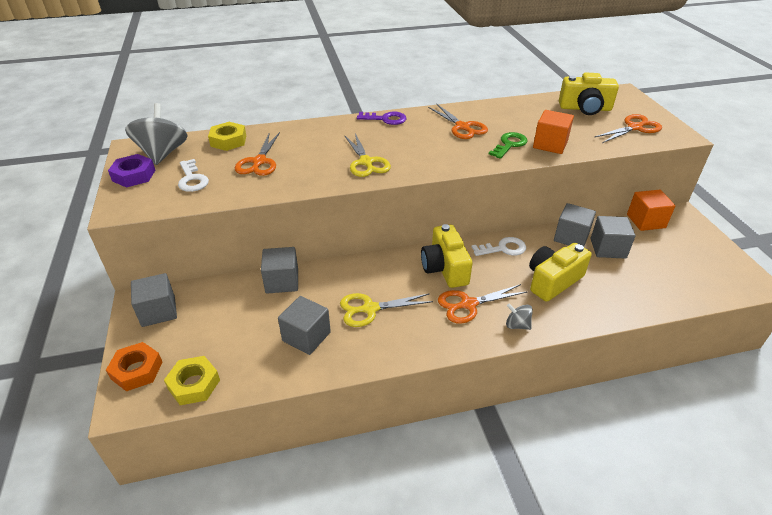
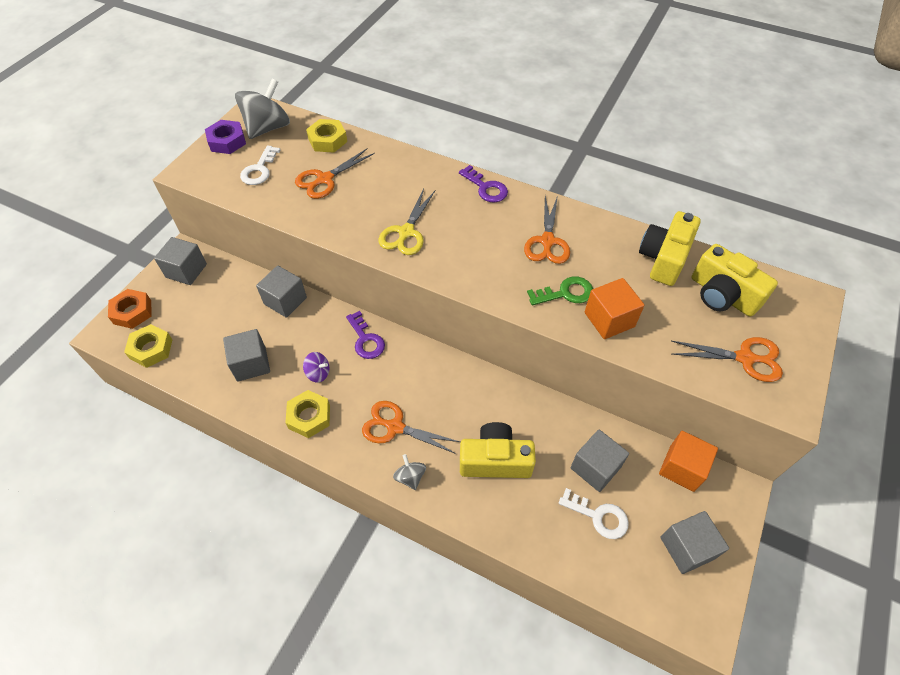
camera: 40 degrees right, 15 degrees up
yellow scissors [340,293,433,327] -> purple spinning top [303,352,329,383]
yellow camera [421,224,473,288] -> yellow camera moved to [639,211,701,286]
white key [472,237,526,256] -> white key moved to [559,488,629,539]
grey cube [554,203,596,246] -> grey cube moved to [660,511,729,574]
none -> yellow nut [285,390,330,438]
none -> purple key [346,311,385,359]

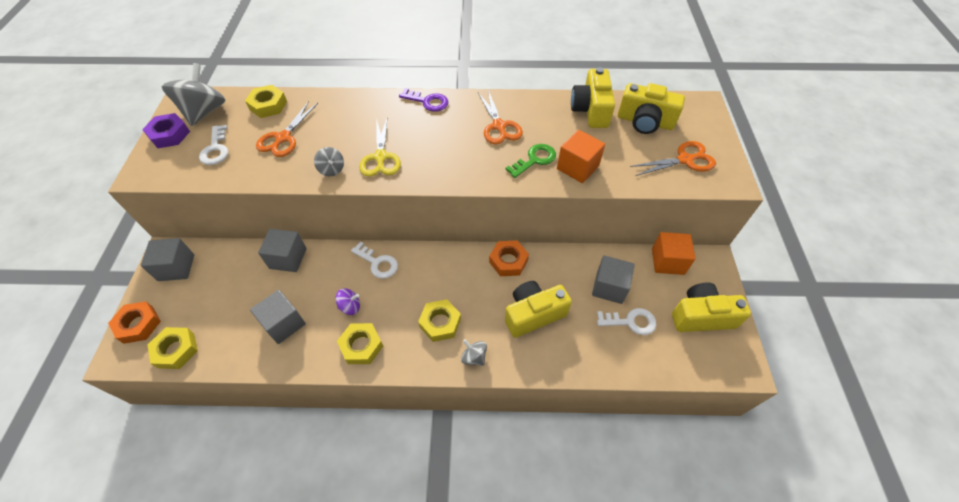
camera: 25 degrees left, 0 degrees up
purple key [346,311,385,359] -> white key [351,242,398,279]
orange scissors [362,401,460,454] -> yellow nut [418,299,461,342]
grey cube [660,511,729,574] -> yellow camera [672,283,751,332]
none -> grey spinning top [314,147,344,176]
none -> orange nut [489,240,529,276]

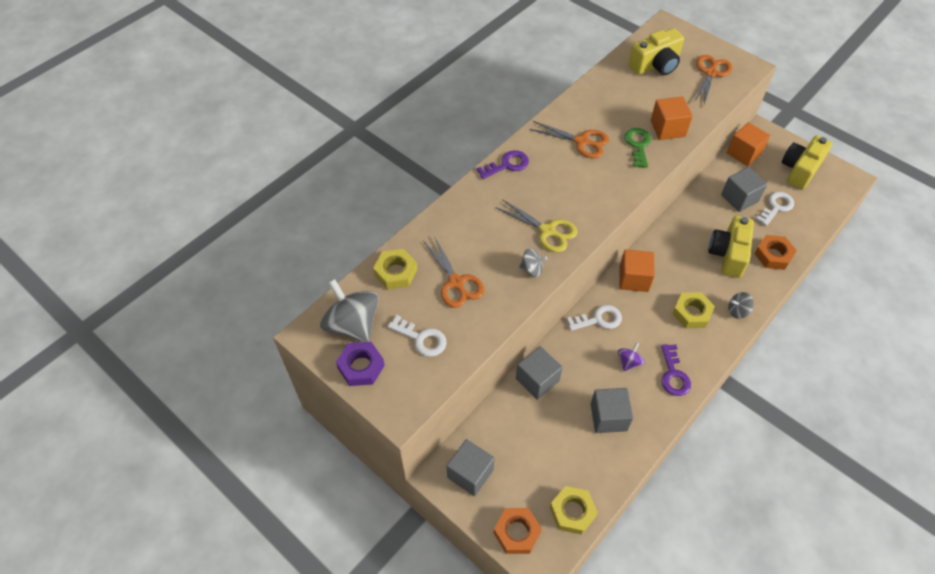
camera: 50 degrees left, 0 degrees up
yellow nut [337,323,383,364] -> purple key [661,344,691,396]
orange nut [489,240,529,276] -> orange nut moved to [754,235,797,270]
yellow camera [571,67,615,128] -> none
none -> orange cube [620,250,655,292]

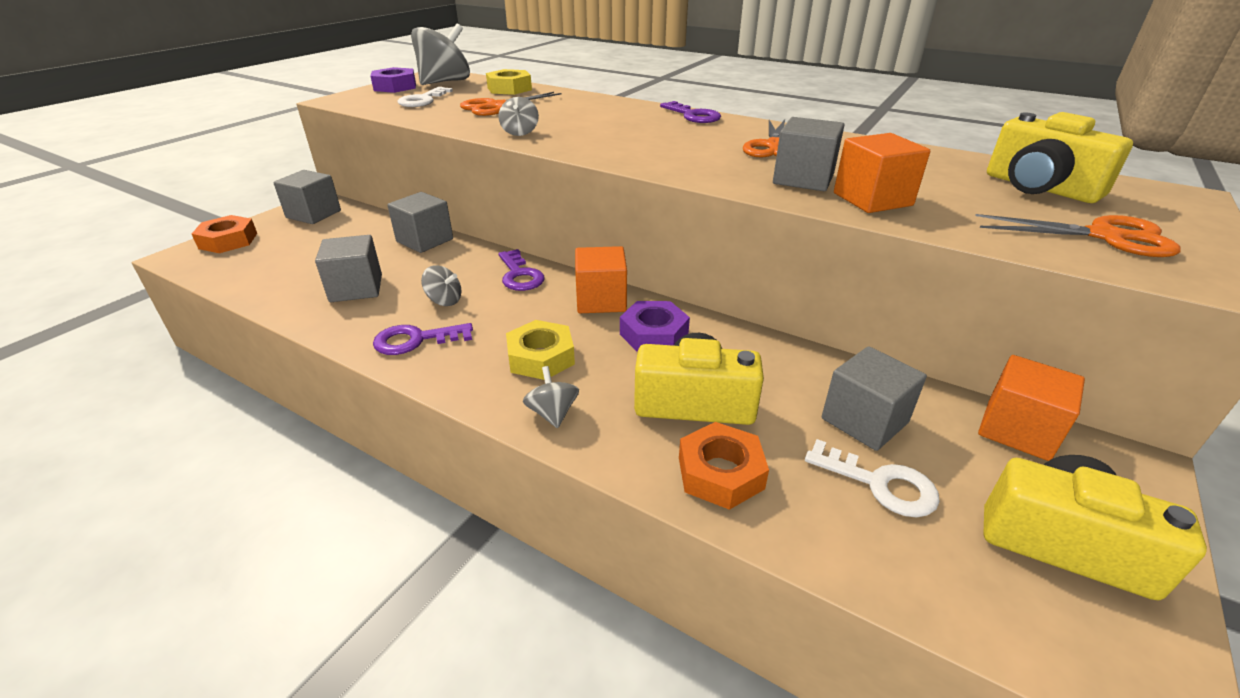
camera: 80 degrees right, 20 degrees down
yellow scissors [495,199,578,252] -> none
yellow nut [550,486,598,535] -> none
white key [567,305,622,331] -> purple key [499,249,545,291]
purple spinning top [618,342,645,371] -> grey spinning top [421,265,462,306]
green key [624,128,651,168] -> grey cube [773,117,844,191]
none -> purple nut [620,301,690,352]

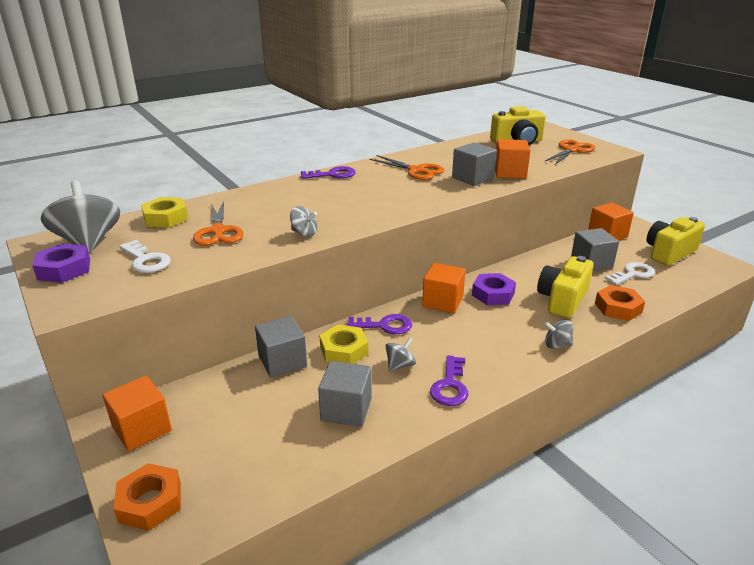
camera: 65 degrees left, 5 degrees down
grey cube [273,170,341,224] -> orange cube [103,376,172,451]
yellow nut [506,320,575,380] -> yellow nut moved to [320,325,368,364]

